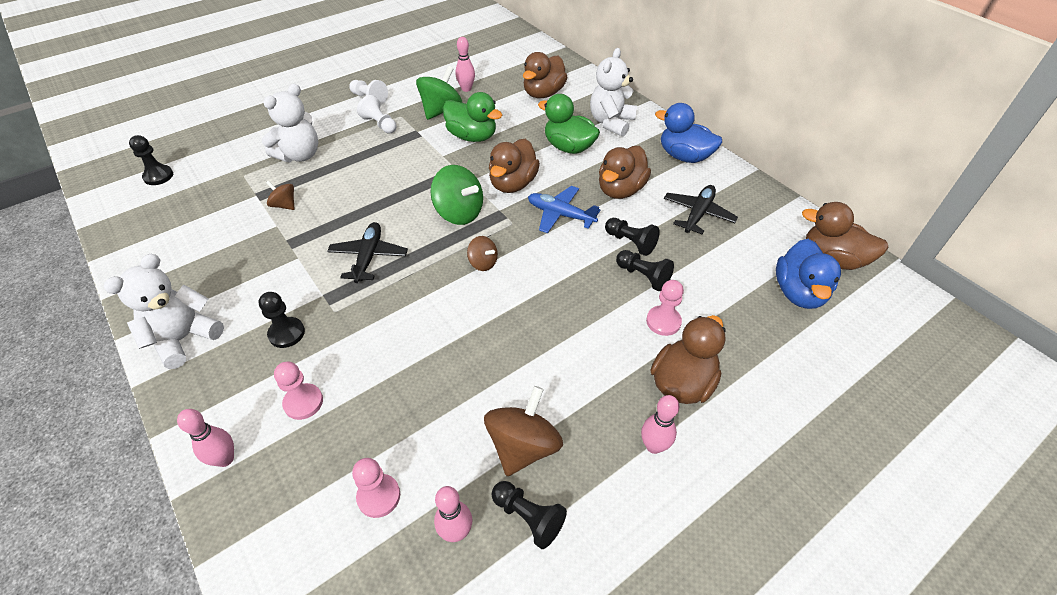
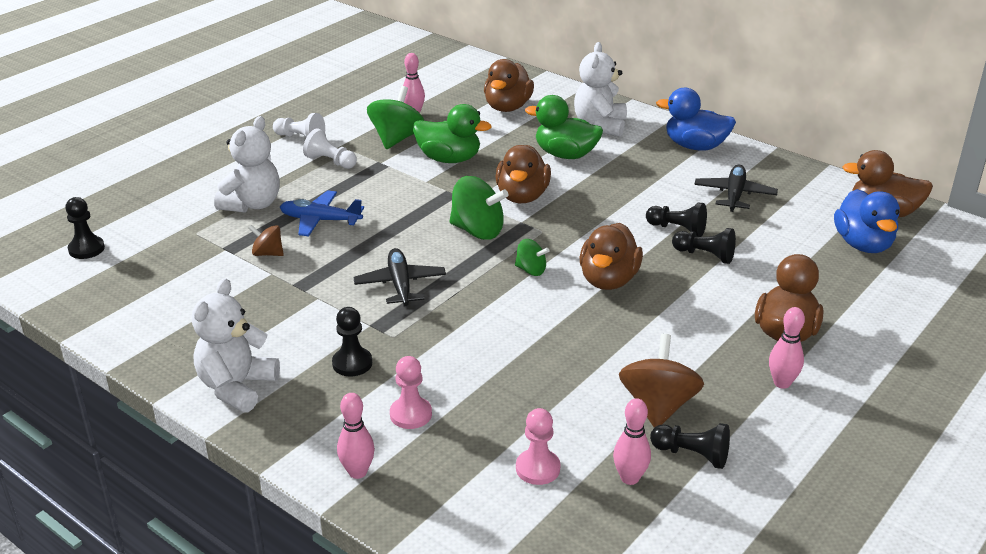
camera: 15 degrees left, 15 degrees down
brown spinning top [467,236,498,271] -> green spinning top [515,239,549,276]
blue plane [528,186,601,233] -> blue plane moved to [280,190,364,236]
brown duck [599,146,651,199] -> brown duck moved to [580,223,643,290]
pink pawn [646,280,684,336] -> none

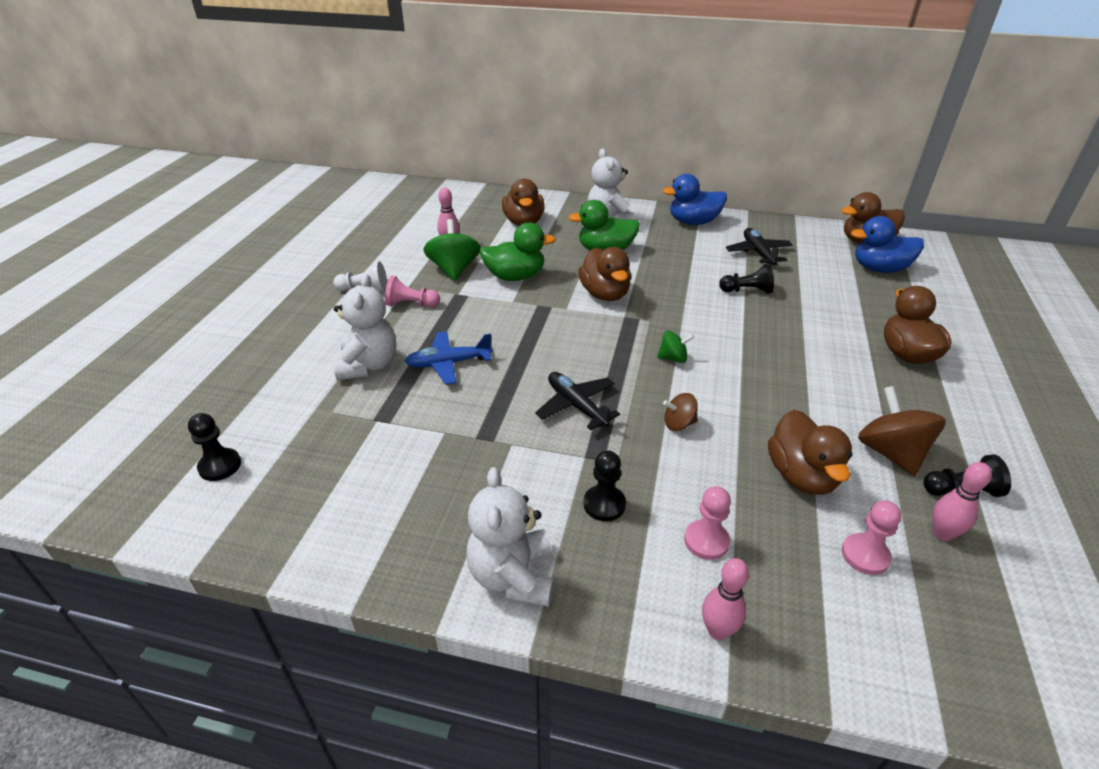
camera: 25 degrees left, 5 degrees up
brown spinning top [248,225,284,256] -> brown spinning top moved to [663,393,698,431]
white pawn [303,128,357,169] -> pink pawn [385,275,440,307]
green spinning top [449,176,509,240] -> none
brown duck [580,223,643,290] -> brown duck moved to [768,410,853,495]
black pawn [672,228,736,264] -> none
pink bowling pin [769,307,805,389] -> none
blue duck [834,189,900,253] -> blue duck turned 120 degrees clockwise [851,216,924,273]

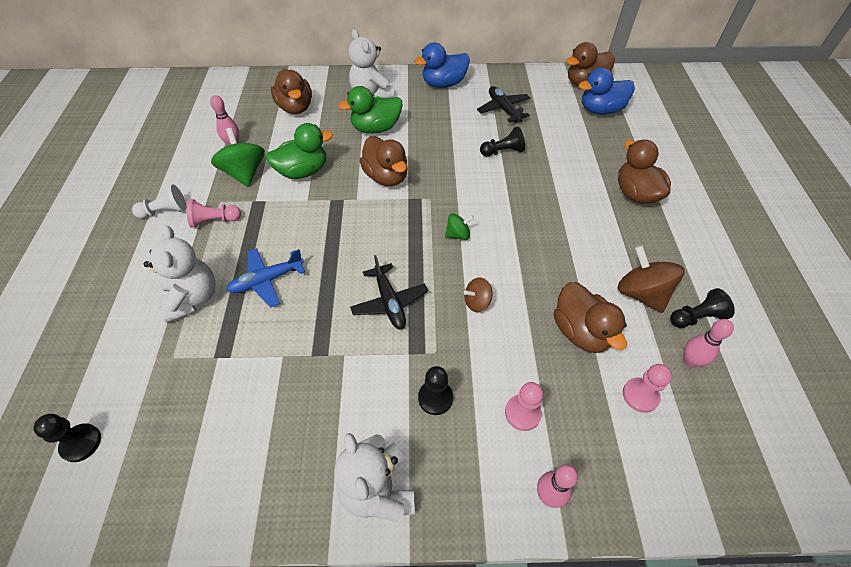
camera: 15 degrees left, 15 degrees up
black plane [535,372,620,430] -> black plane turned 150 degrees counterclockwise [350,255,428,330]

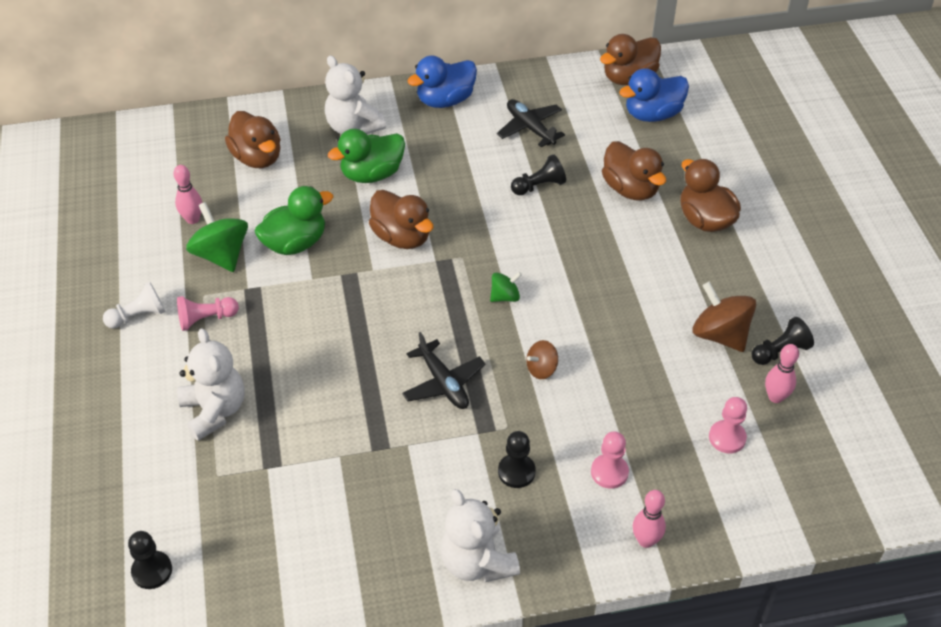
camera: 10 degrees left, 5 degrees down
blue plane [226,248,305,307] -> none
brown duck [554,282,627,353] -> brown duck moved to [602,141,666,201]

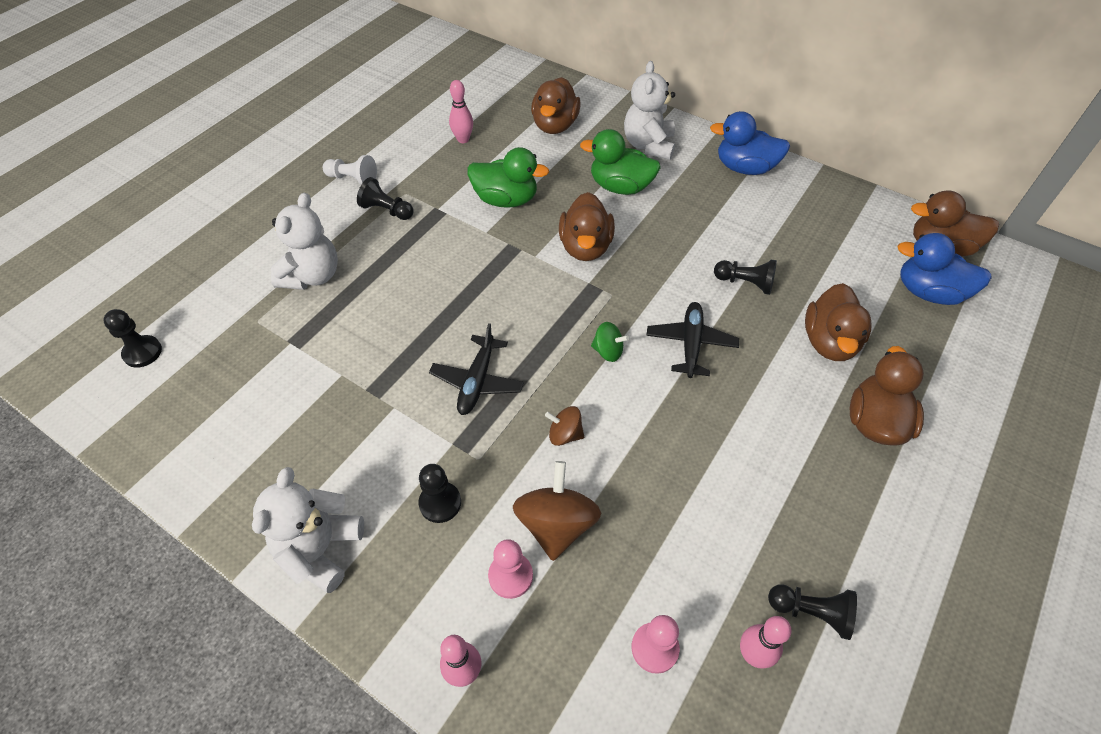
camera: 45 degrees right, 5 degrees up
pink pawn [177,296,239,331] -> black pawn [357,177,413,220]
green spinning top [186,202,248,272] -> none
black plane [497,99,565,147] -> black plane moved to [646,302,739,378]
brown spinning top [693,282,756,352] -> brown spinning top moved to [513,461,602,561]

